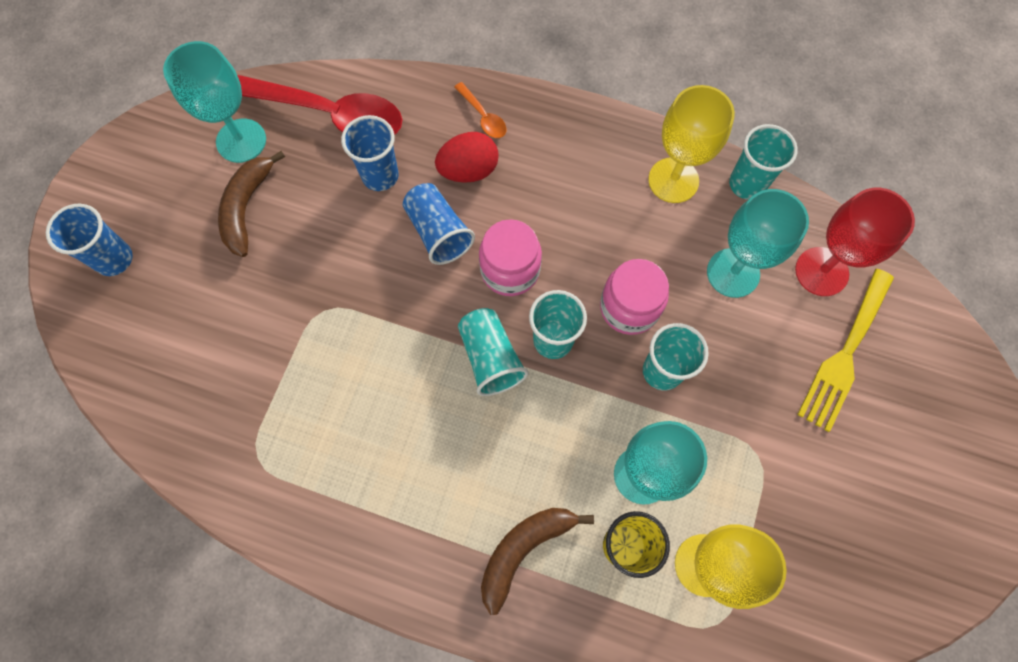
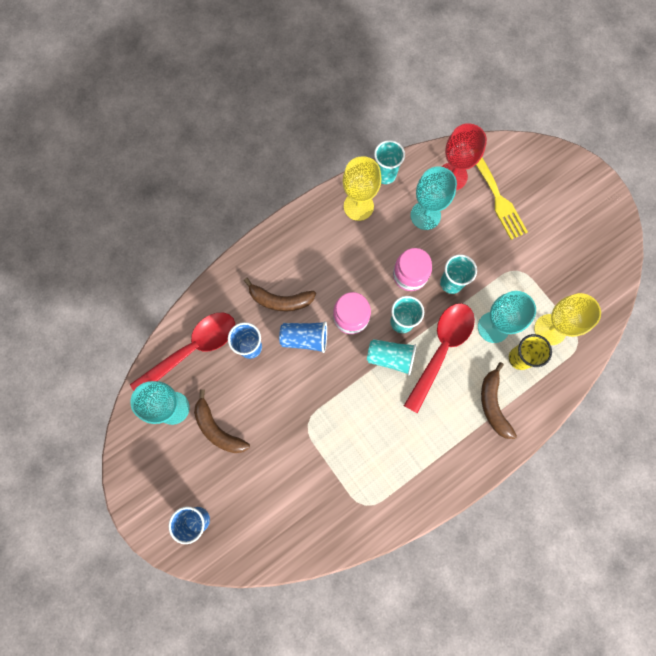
camera: 55 degrees left, 5 degrees up
red egg [435,132,499,183] -> brown banana [244,278,316,311]
orange spoon [454,82,506,138] -> none
none -> red spoon [404,303,475,414]

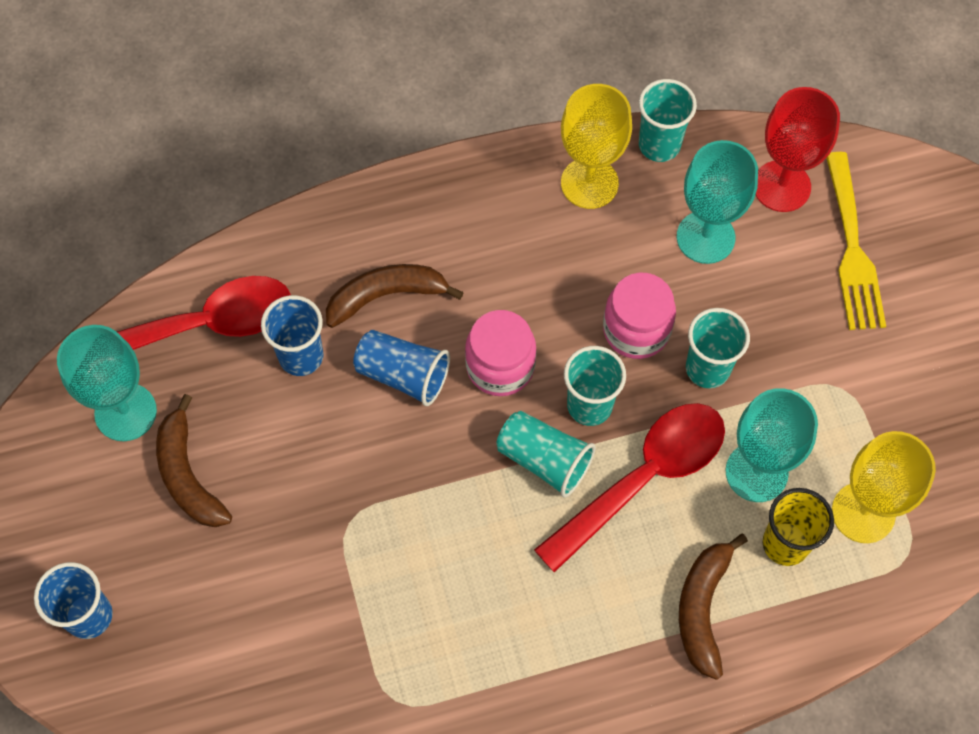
camera: 20 degrees right, 10 degrees down
brown banana [244,278,316,311] -> brown banana turned 135 degrees clockwise [326,264,464,328]

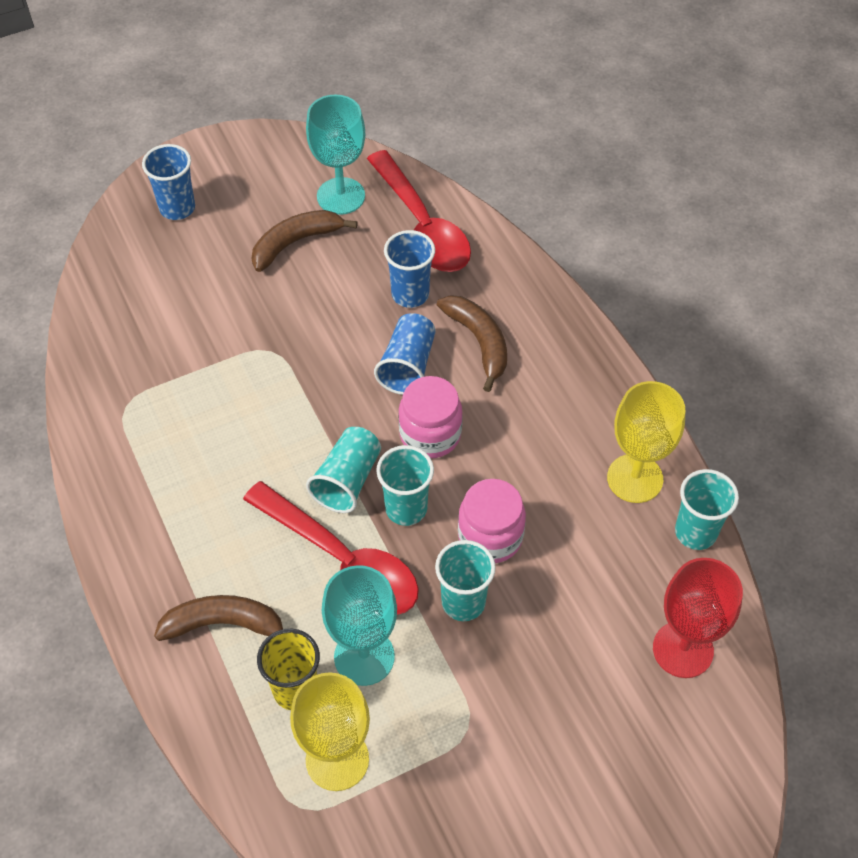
camera: 80 degrees right, 10 degrees down
turquoise goblet [677,140,758,264] -> none
yellow fork [826,152,886,330] -> none

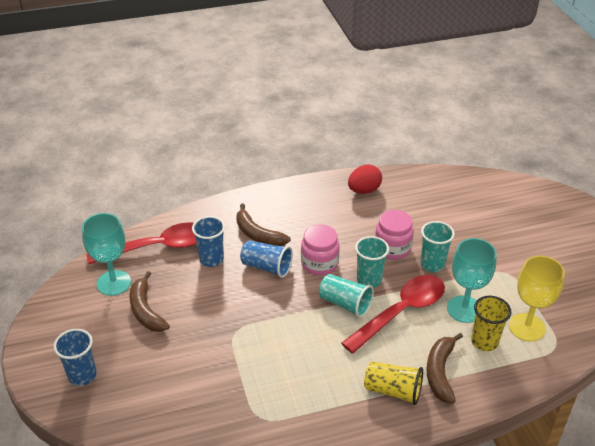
camera: 80 degrees left, 15 degrees down
brown banana [437,295,507,392] -> brown banana turned 120 degrees counterclockwise [236,204,291,246]
yellow goblet [607,381,685,503] -> red egg [348,164,382,194]
red goblet [653,558,743,678] -> none
turquoise cup [675,469,739,550] -> none
none -> yellow cup [364,361,423,405]

